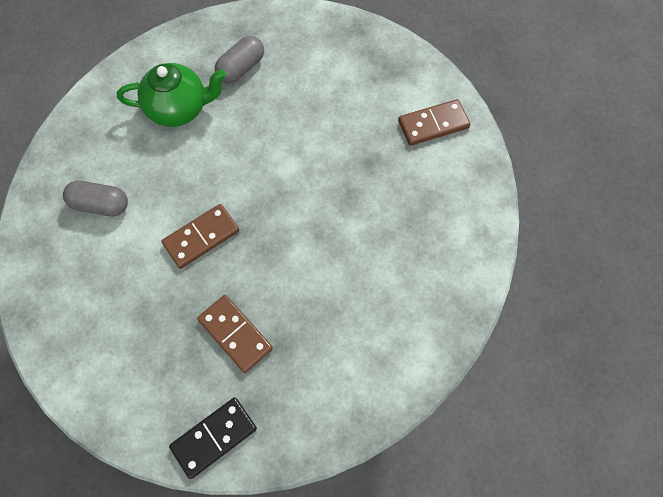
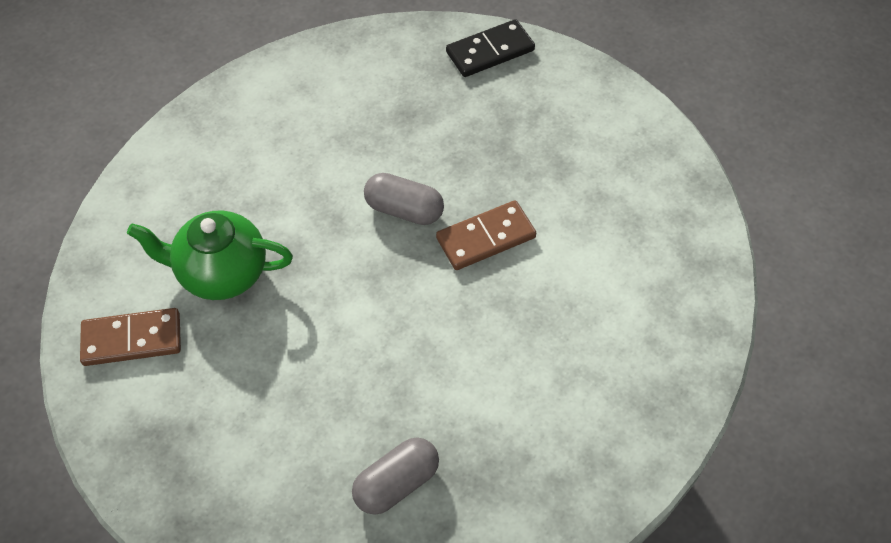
camera: 170 degrees left, 10 degrees down
grey capsule [63,181,128,216] -> grey capsule moved to [364,173,444,225]
green teapot [117,63,226,127] -> green teapot moved to [127,210,293,300]
brown domino [197,295,273,373] -> none

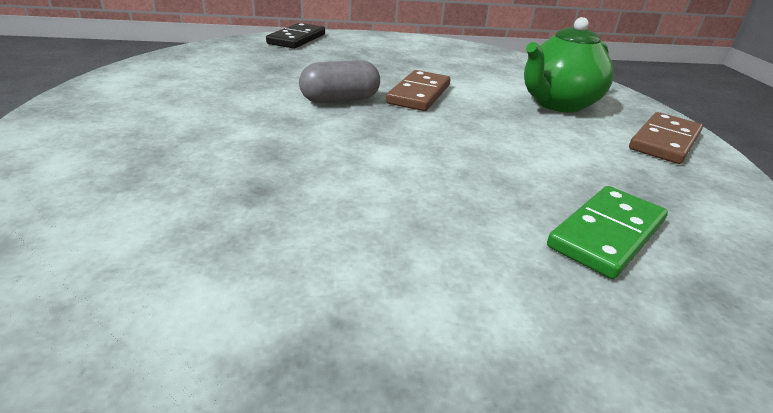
camera: 45 degrees left, 25 degrees down
brown domino [80,308,181,366] -> brown domino moved to [629,112,703,164]
green teapot [127,210,293,300] -> green teapot moved to [524,17,614,113]
grey capsule [352,438,439,515] -> green domino [547,186,668,279]

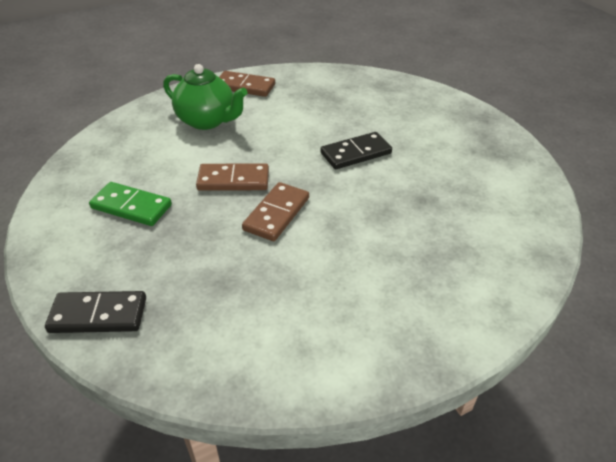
camera: 110 degrees left, 10 degrees up
grey capsule [299,60,380,103] -> brown domino [242,182,309,241]
green domino [547,186,668,279] -> green domino moved to [89,182,172,226]
none -> black domino [320,132,392,169]

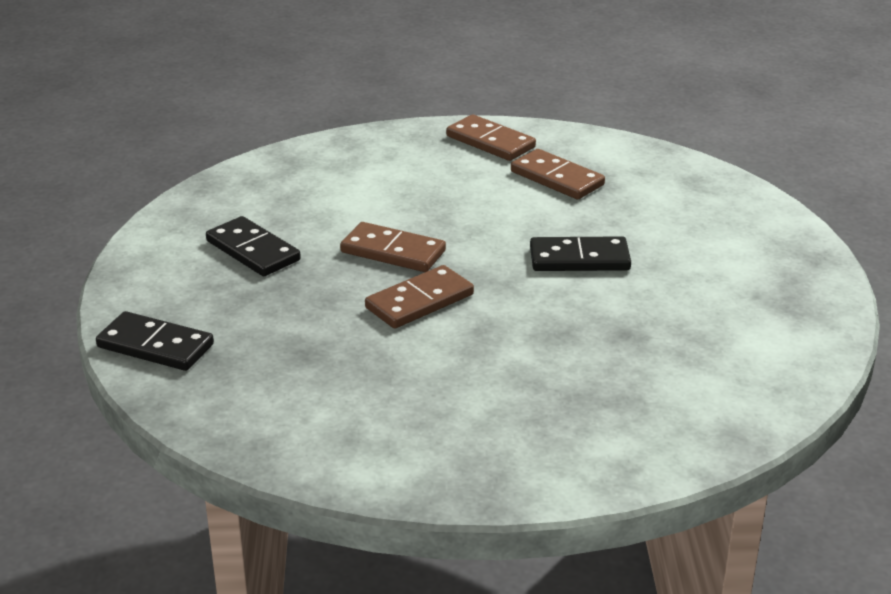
camera: 25 degrees right, 10 degrees down
green domino [89,182,172,226] -> black domino [206,216,301,276]
green teapot [163,64,248,130] -> none
none -> brown domino [511,149,605,199]

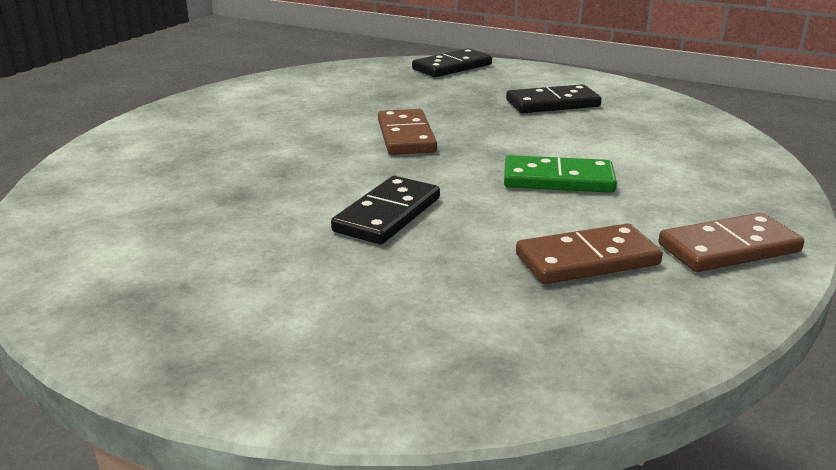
camera: 120 degrees right, 5 degrees down
brown domino [340,222,446,272] -> none
none -> green domino [504,155,617,193]

